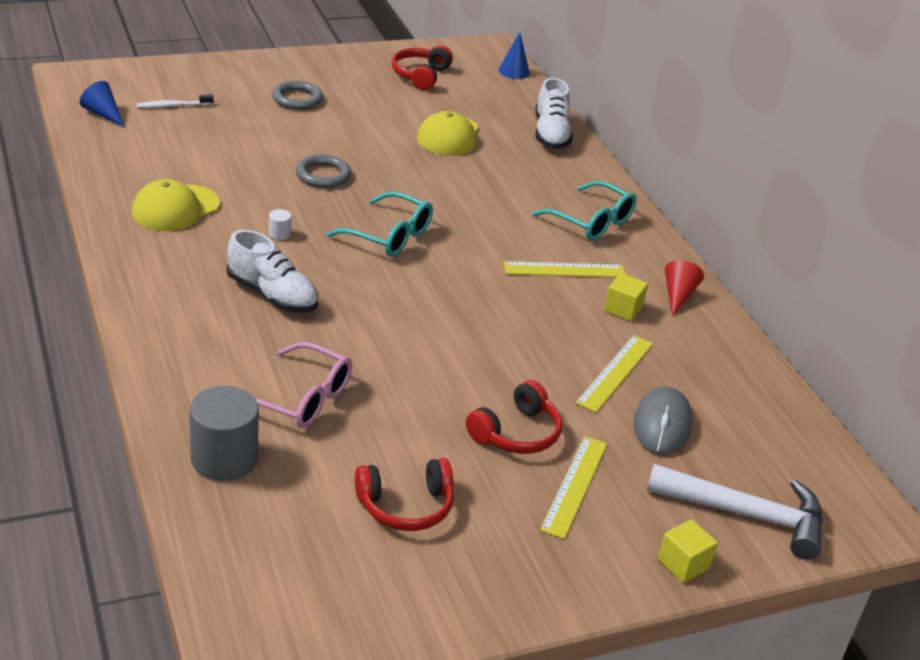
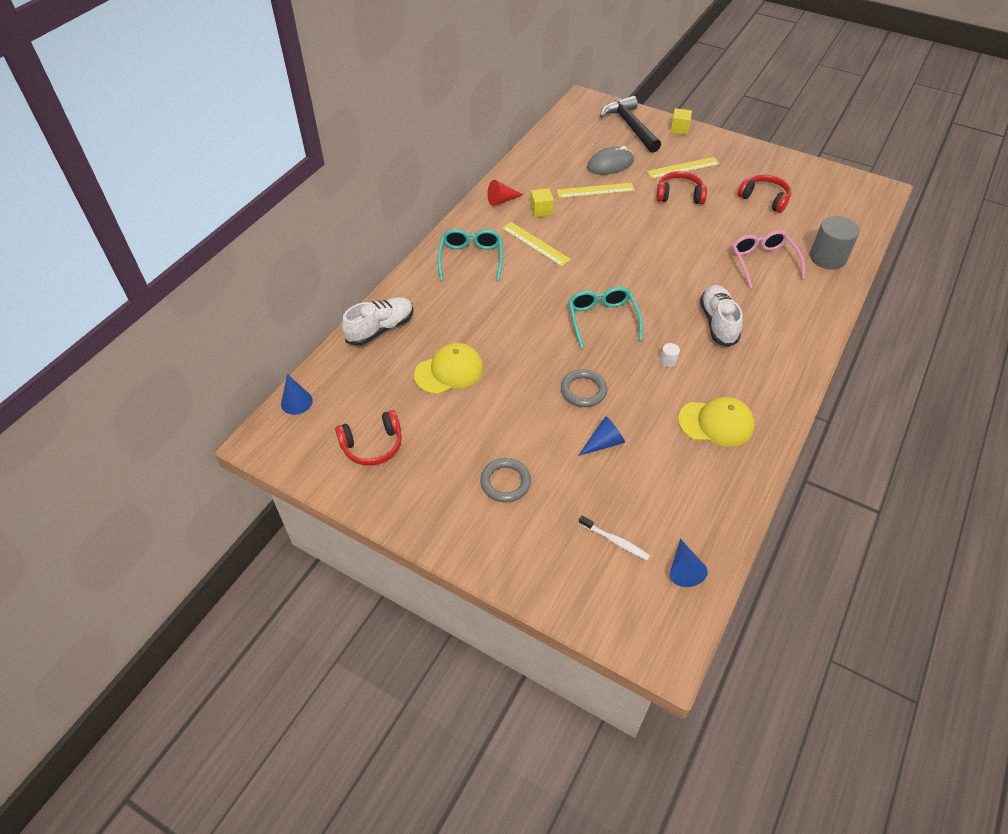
camera: 125 degrees left, 15 degrees up
white hammer [647,464,823,560] -> black hammer [600,96,661,153]
none -> blue cone [578,416,625,456]

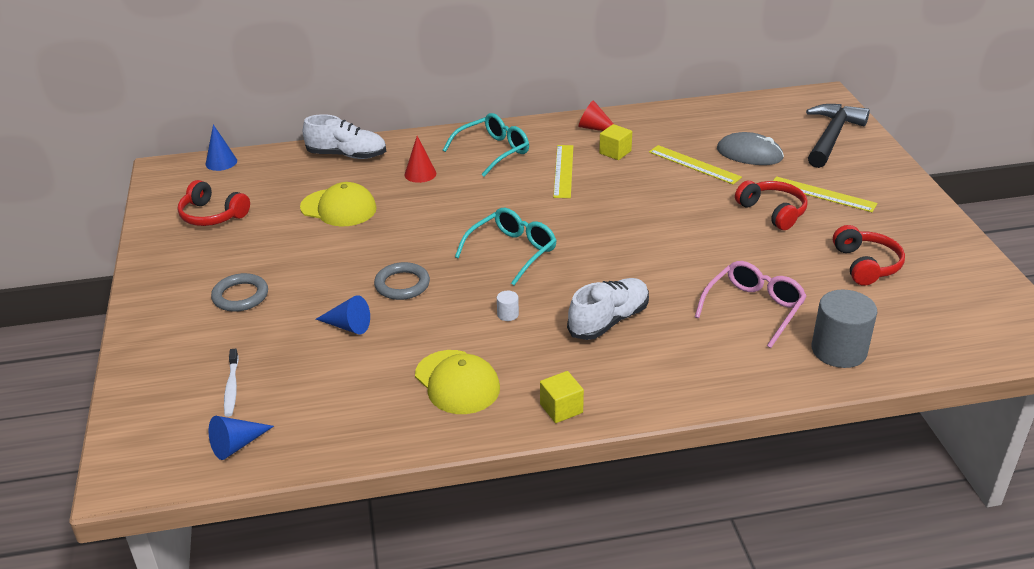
camera: 50 degrees right, 15 degrees down
yellow cube [670,108,692,135] -> yellow cube moved to [540,371,584,423]
none -> red cone [404,136,436,183]

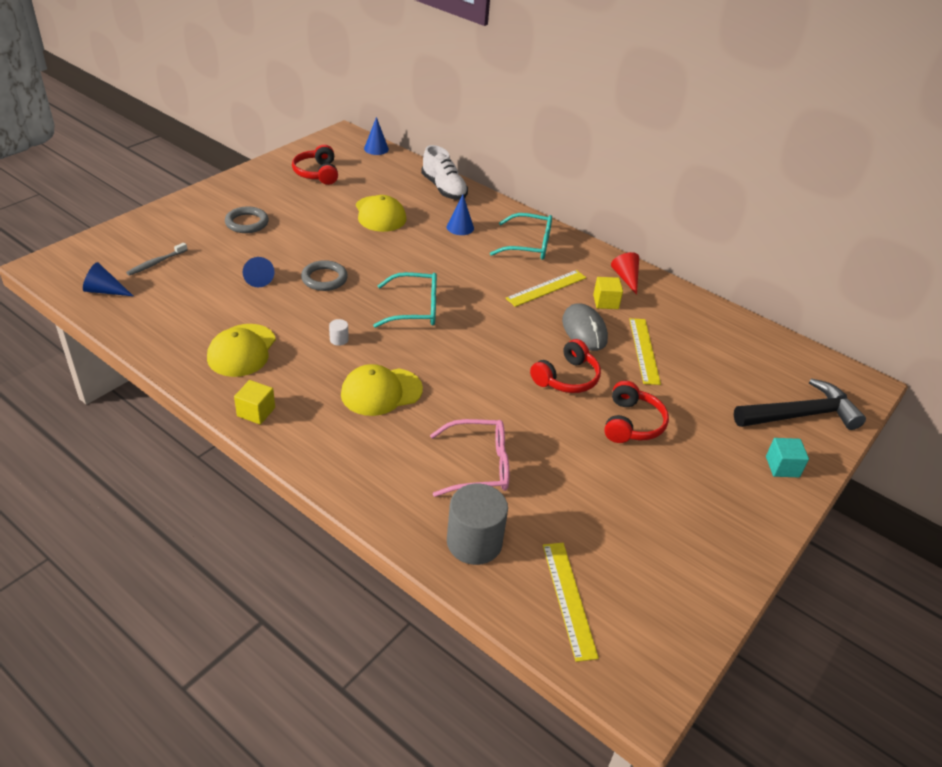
camera: 45 degrees right, 5 degrees up
white toothbrush [224,348,239,417] -> grey toothbrush [126,243,187,276]
red cone [404,136,436,183] -> blue cone [447,194,474,235]
white shoe [567,278,649,340] -> yellow cap [341,364,423,416]
grey mouse [717,132,784,165] -> grey mouse moved to [562,304,608,351]
yellow ruler [773,176,877,212] -> yellow ruler moved to [543,543,599,662]
red headphones [833,225,905,286] -> red headphones moved to [530,339,601,393]
none -> turquoise cube [766,438,809,477]

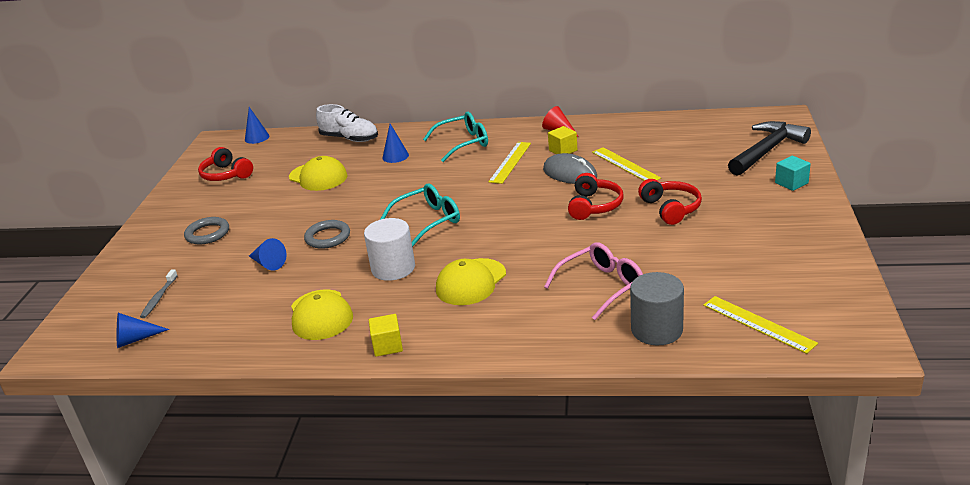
camera: 25 degrees left, 10 degrees down
white cylinder [329,319,349,346] -> white cylinder [364,218,415,281], size x2.41

